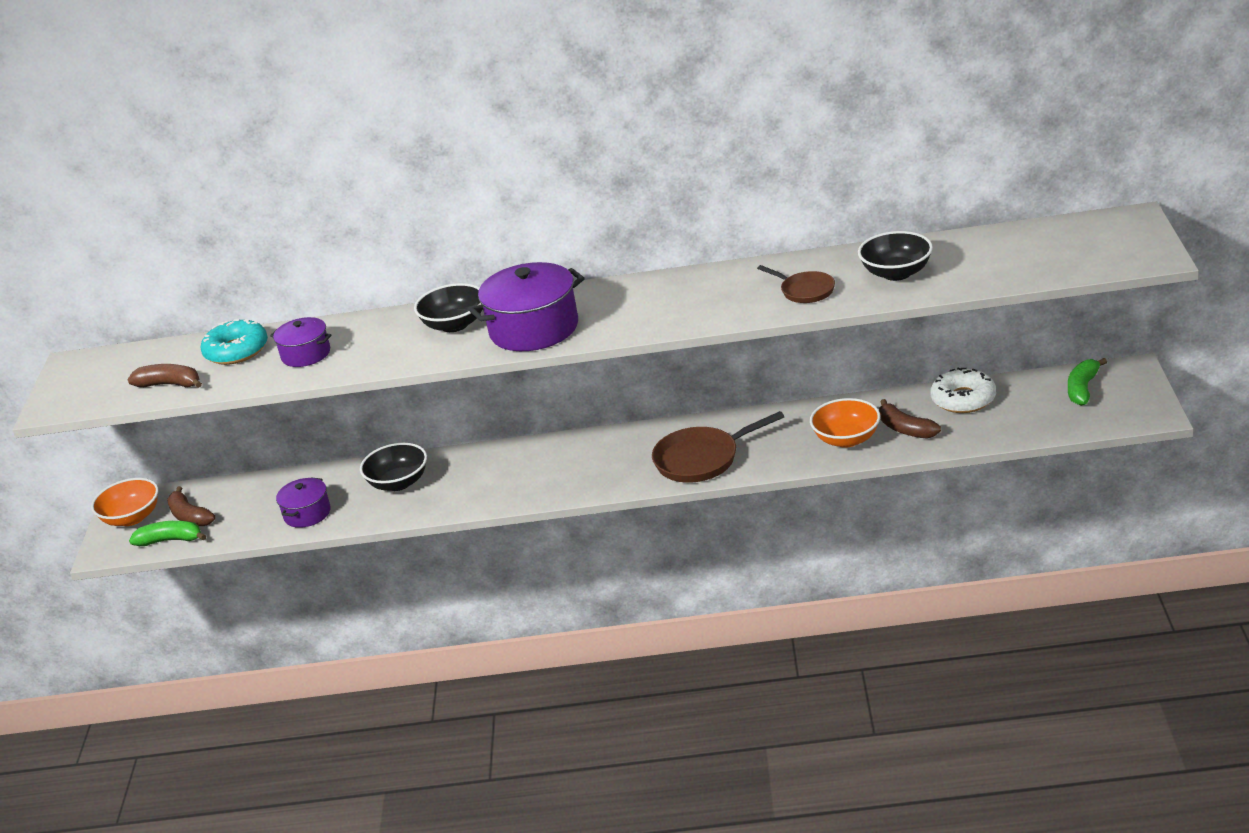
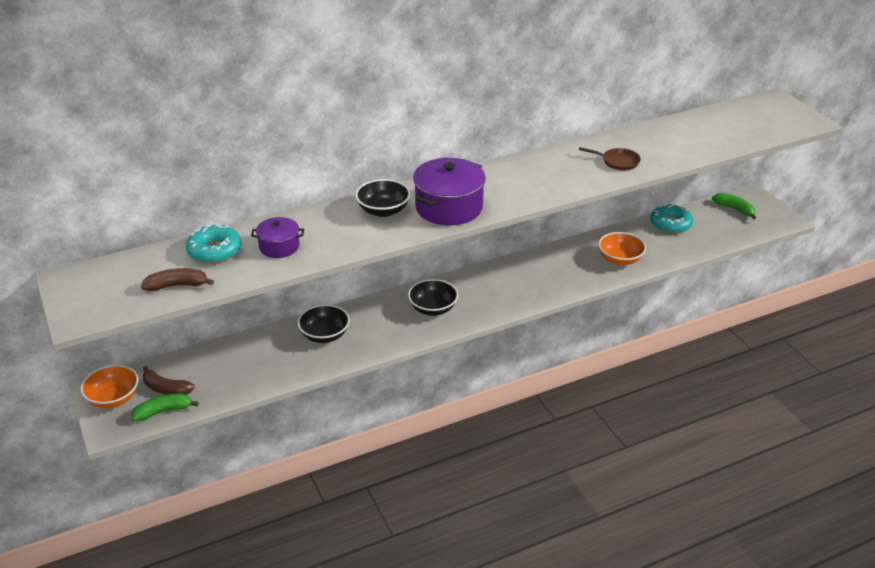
camera: 30 degrees left, 5 degrees up
purple pot [276,478,331,528] -> none
brown pan [652,411,784,483] -> none
black bowl [858,231,933,281] -> black bowl moved to [408,279,458,316]
brown banana [879,399,941,439] -> none
white donut [930,367,996,413] -> turquoise donut [650,204,693,234]
green banana [1068,358,1107,406] -> green banana turned 135 degrees clockwise [712,193,756,220]

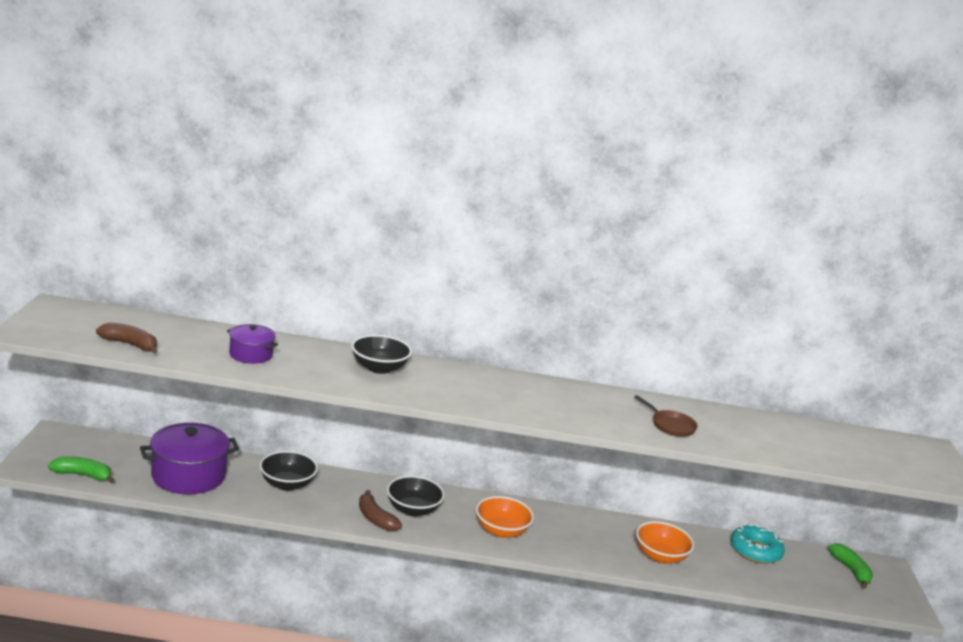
camera: 25 degrees right, 15 degrees down
orange bowl [80,365,138,408] -> orange bowl moved to [476,496,534,538]
brown banana [143,366,195,395] -> brown banana moved to [359,490,402,532]
turquoise donut [186,225,241,263] -> none
purple pot [413,158,486,225] -> purple pot moved to [140,423,239,494]

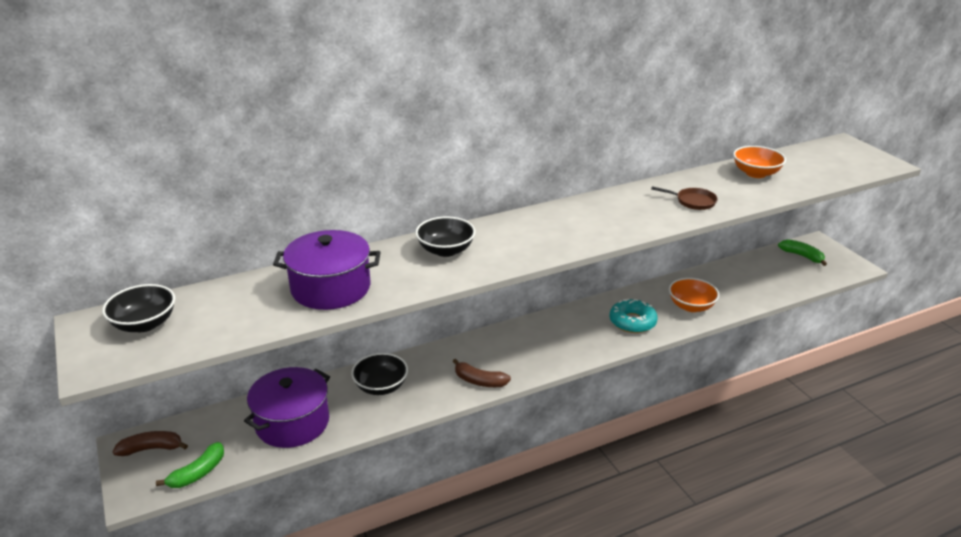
camera: 25 degrees left, 10 degrees up
green banana [48,456,114,483] -> green banana turned 150 degrees clockwise [156,442,224,488]
brown banana [96,323,158,353] -> brown banana moved to [113,431,188,456]
purple pot [227,324,278,364] -> purple pot [273,230,381,310], size x1.78
black bowl [387,476,445,516] -> black bowl moved to [102,284,175,332]
orange bowl [476,496,534,538] -> orange bowl moved to [733,146,786,178]
turquoise donut [731,525,785,564] -> turquoise donut moved to [609,299,658,333]

